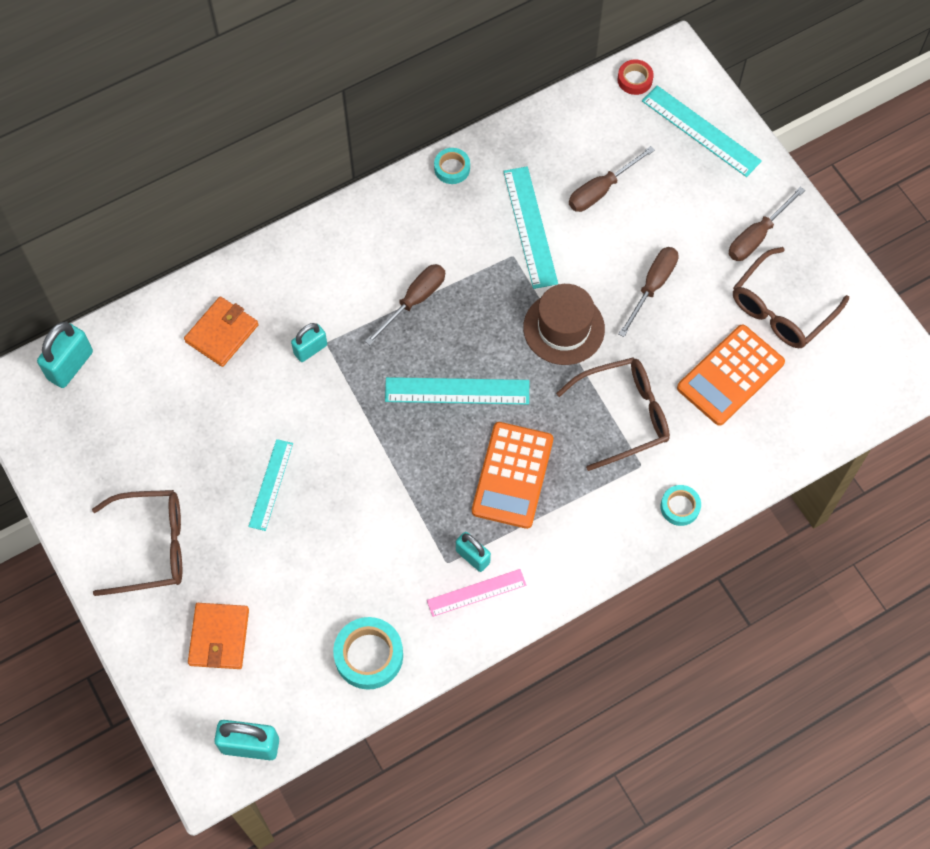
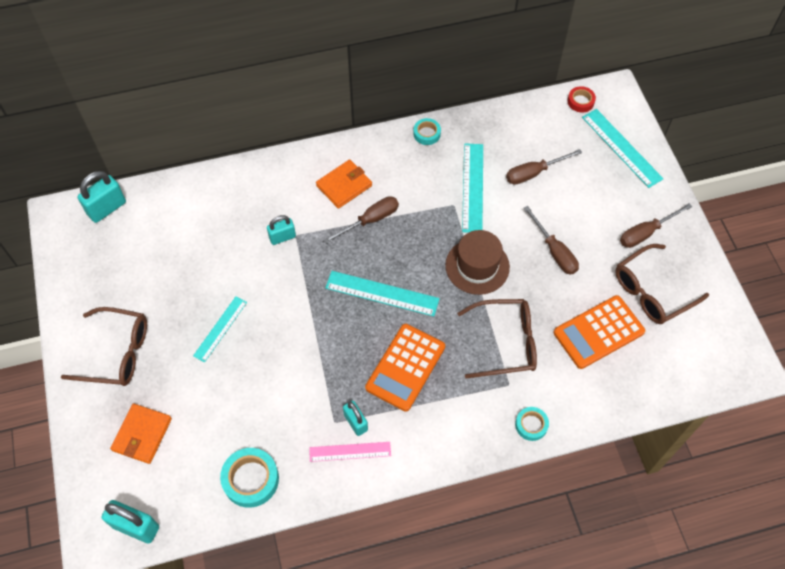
camera: 15 degrees right, 5 degrees down
orange wallet [184,296,259,367] -> orange wallet moved to [316,159,372,209]
brown screwdriver [619,247,678,337] -> brown screwdriver turned 105 degrees clockwise [524,206,579,275]

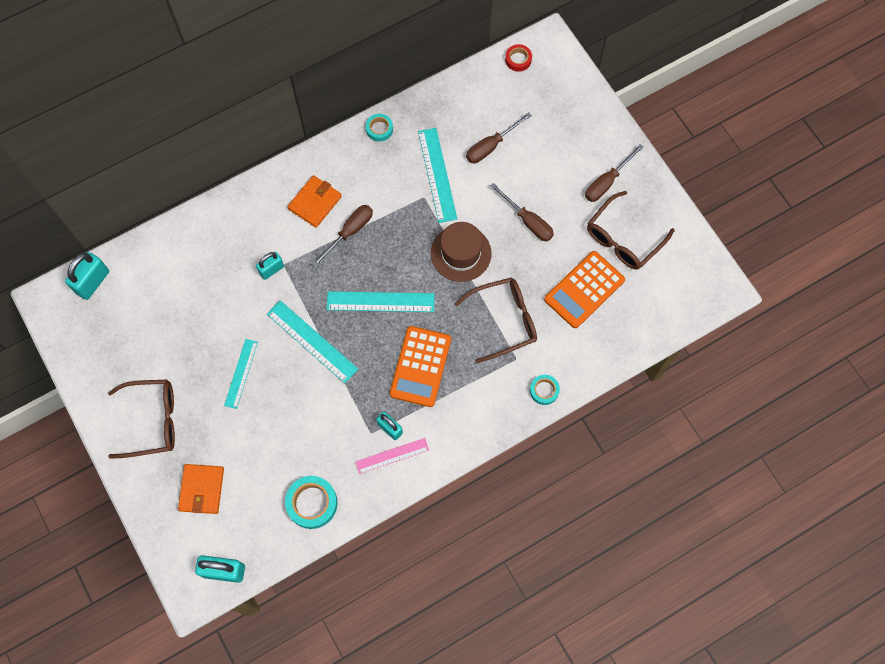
camera: 15 degrees left, 10 degrees up
turquoise ruler [582,109,664,188] -> turquoise ruler moved to [267,300,358,383]

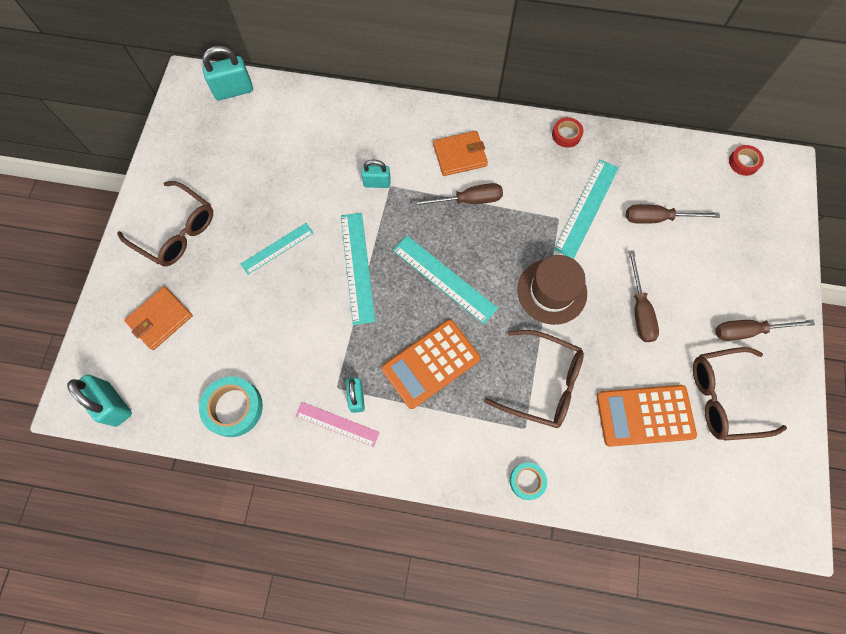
camera: 40 degrees right, 0 degrees up
turquoise tape [366,114,393,142] -> red tape [552,117,583,148]

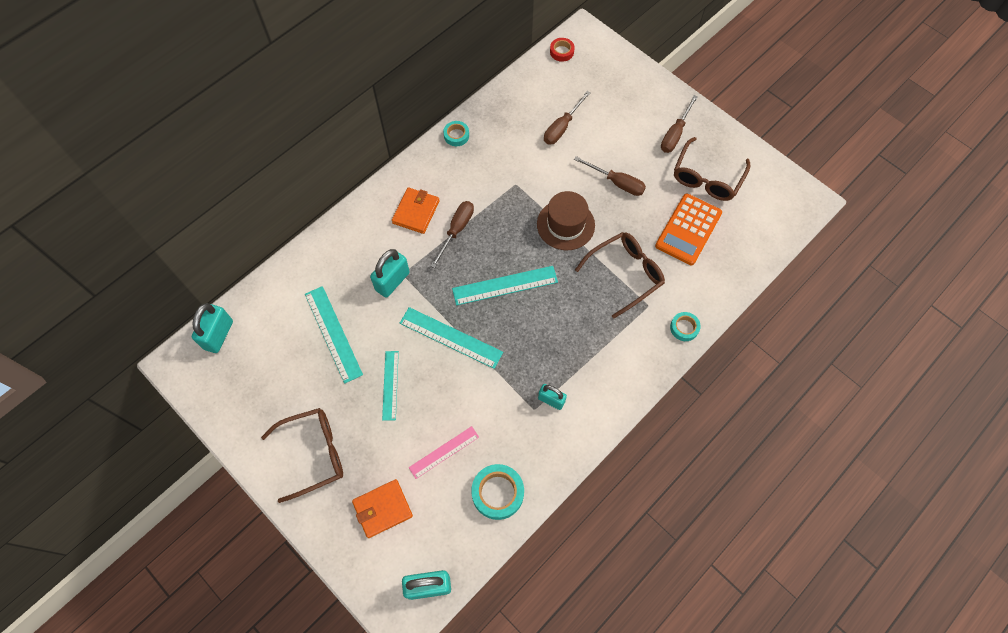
camera: 55 degrees left, 5 degrees down
orange wallet [124,286,193,350] -> orange wallet turned 75 degrees clockwise [352,479,413,538]
pink ruler [296,402,380,447] -> pink ruler moved to [409,426,479,479]
turquoise padlock [361,160,391,188] -> turquoise padlock [370,249,410,298], size x1.53
orange calculator [382,319,480,409] -> none
red tape [552,117,583,148] -> turquoise tape [443,121,469,146]
turquoise ruler [554,159,619,259] -> turquoise ruler moved to [305,286,363,384]

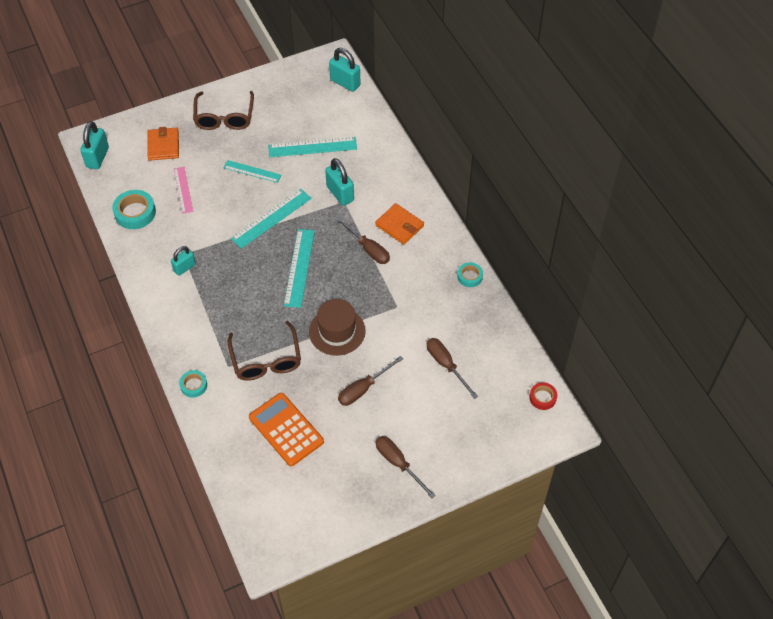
camera: 110 degrees right, 10 degrees down
brown glasses [674,137,751,201] -> none

